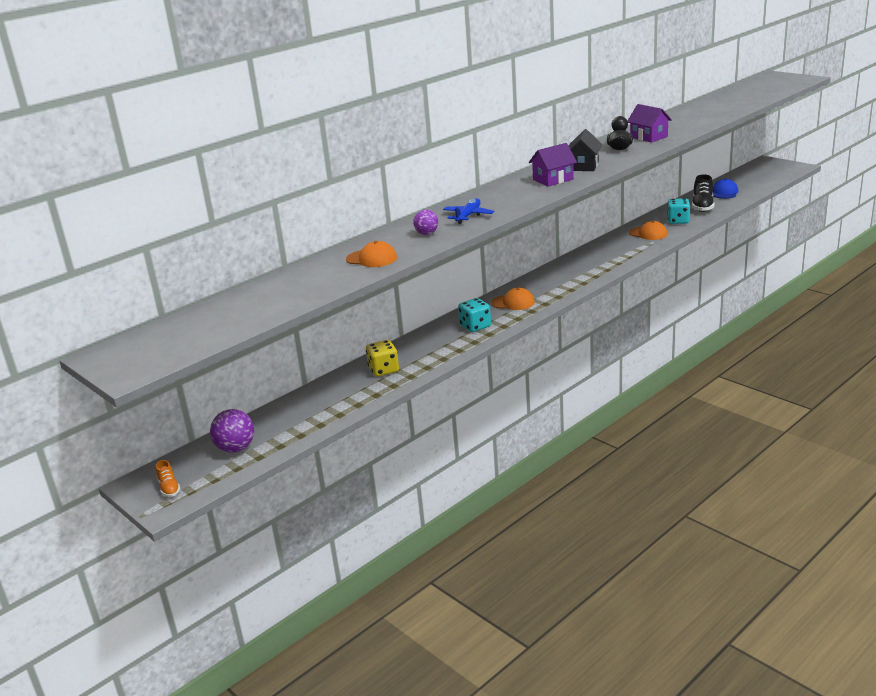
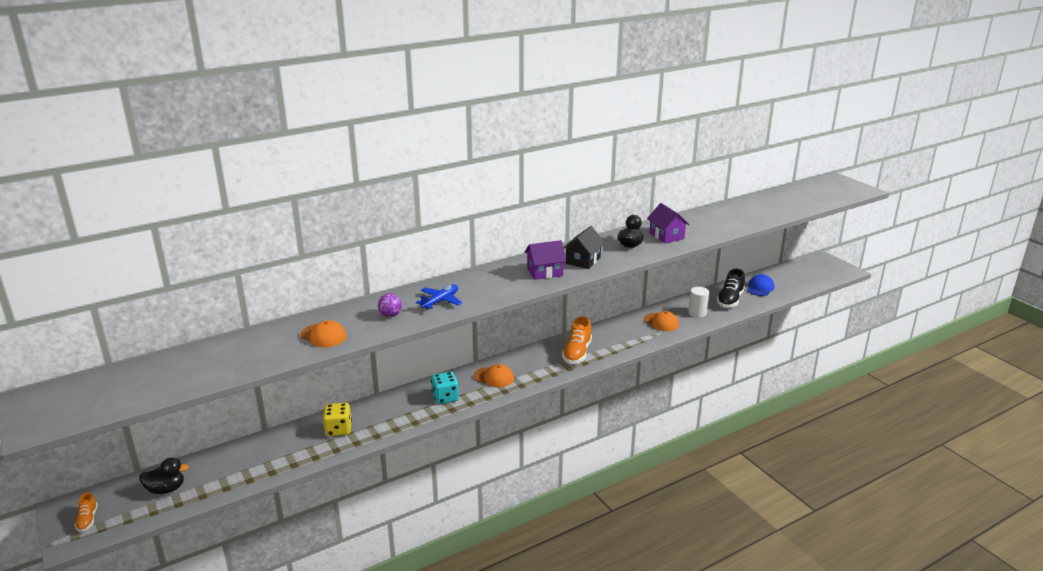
camera: 10 degrees right, 0 degrees up
purple ball [210,409,254,453] -> black duck [139,458,189,494]
turquoise dice [667,198,690,224] -> white cylinder [688,287,709,318]
none -> orange shoe [562,317,592,364]

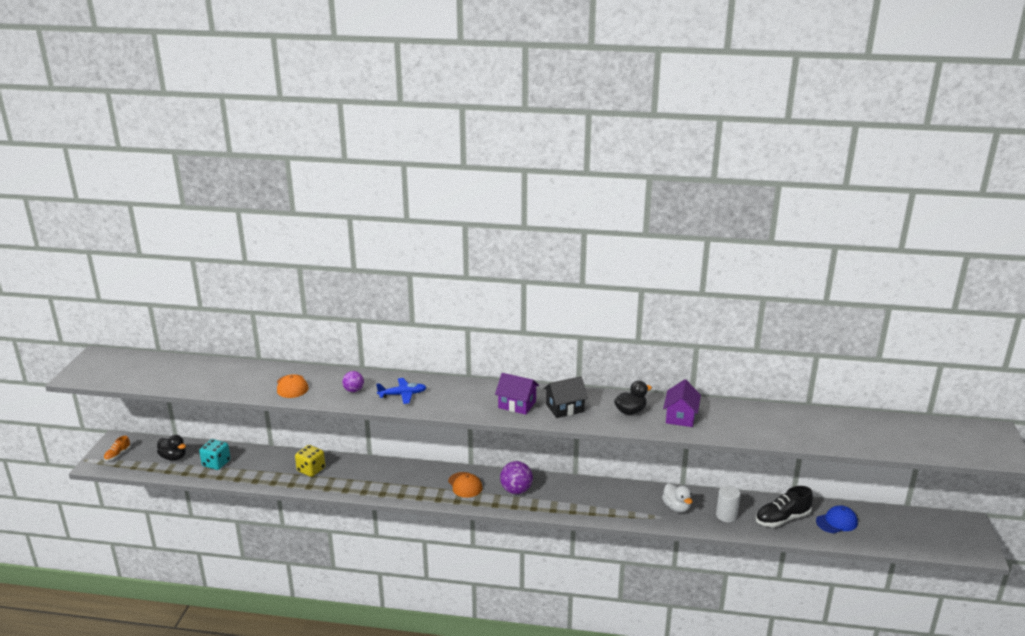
camera: 40 degrees right, 0 degrees up
turquoise dice [431,371,459,404] -> turquoise dice moved to [199,439,230,470]
orange shoe [562,317,592,364] -> none
orange cap [644,311,679,331] -> white duck [662,483,693,513]
none -> purple ball [500,461,533,494]

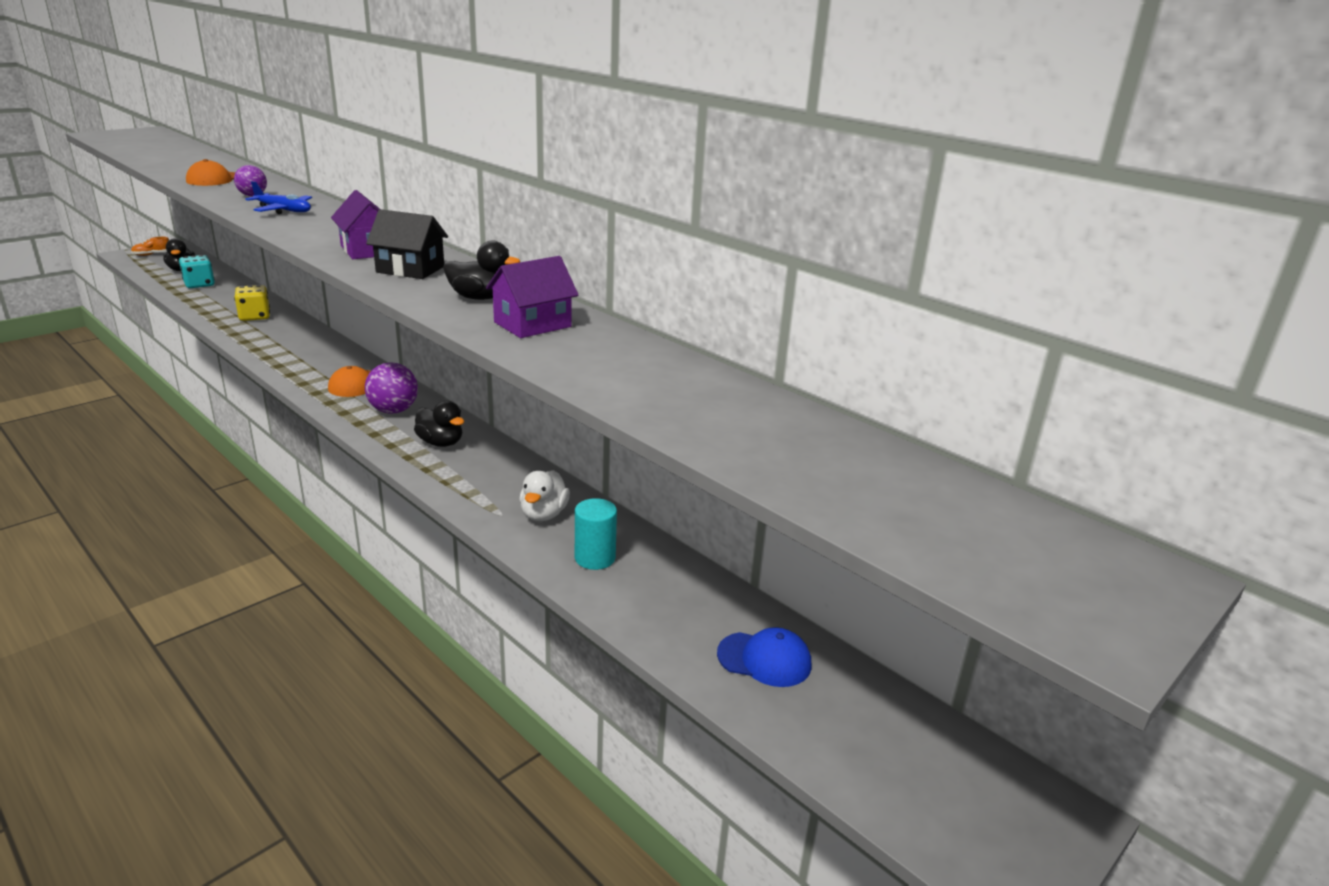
camera: 35 degrees right, 0 degrees up
white cylinder [716,486,741,522] -> turquoise cylinder [575,498,617,570]
black shoe [755,486,813,527] -> none
none -> black duck [414,401,464,447]

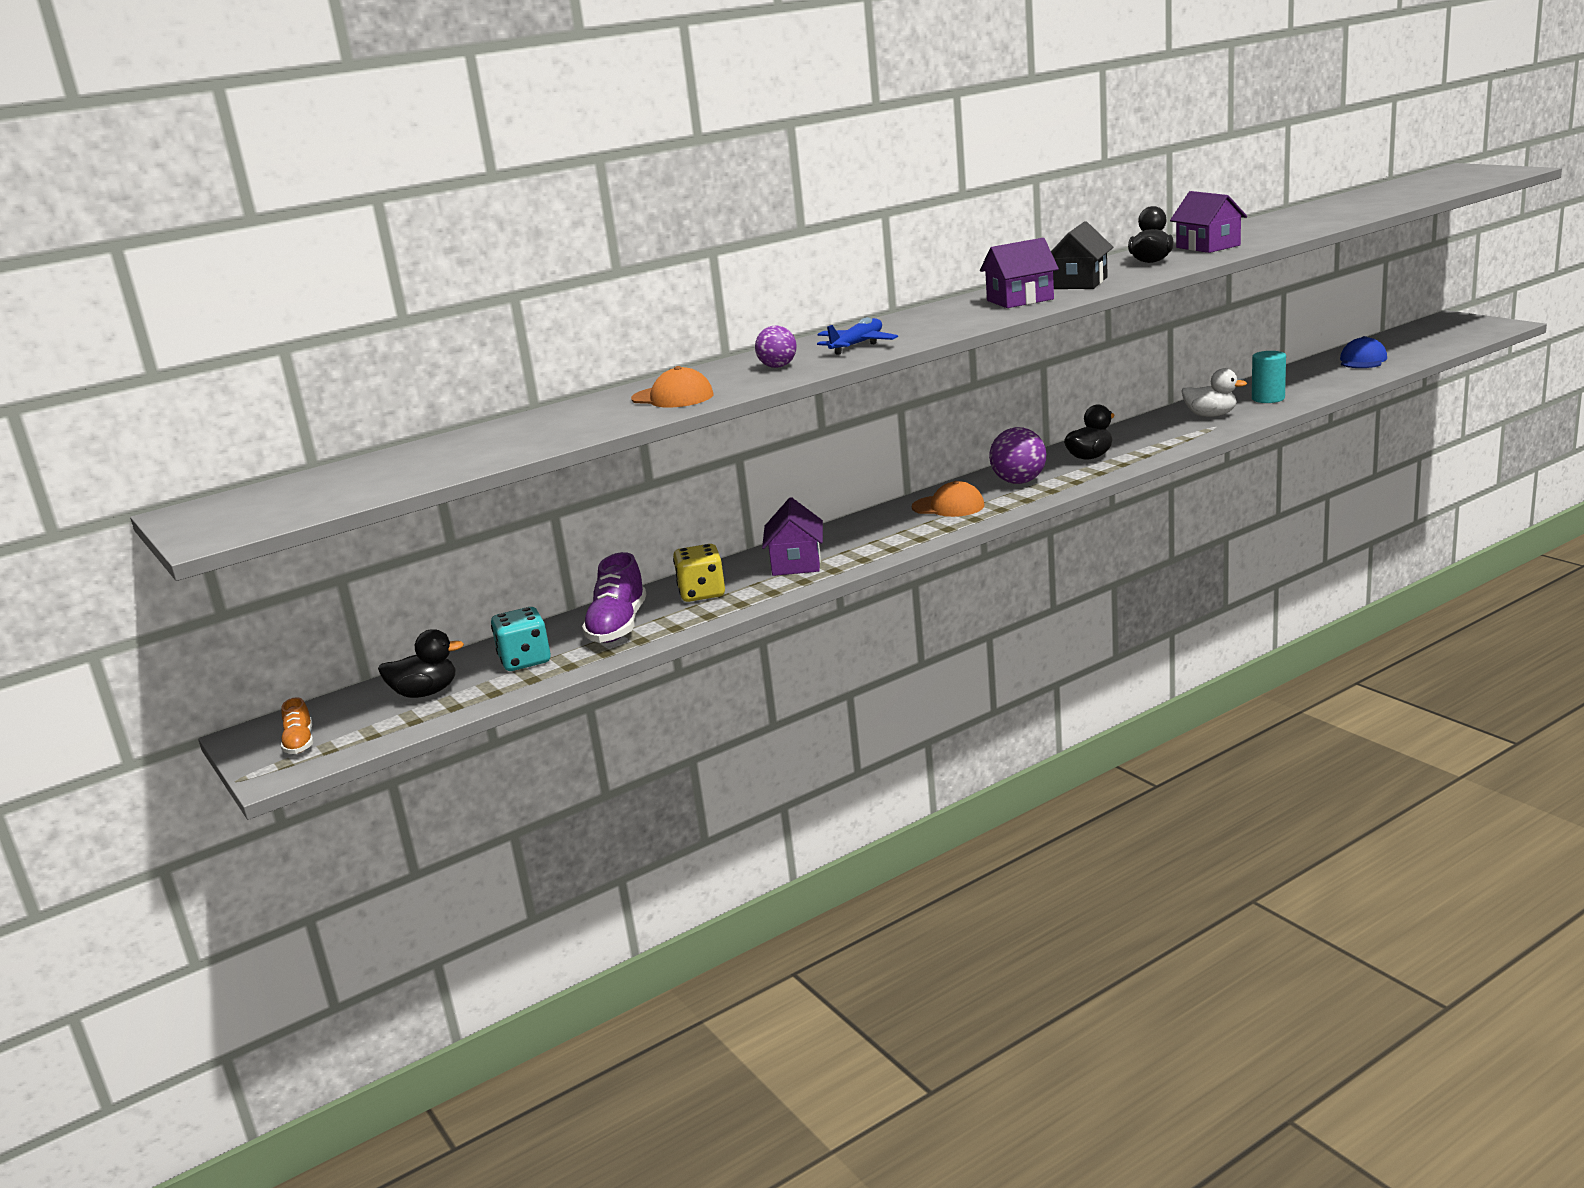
camera: 75 degrees left, 5 degrees down
none -> purple shoe [582,552,646,643]
none -> purple house [762,497,823,576]

